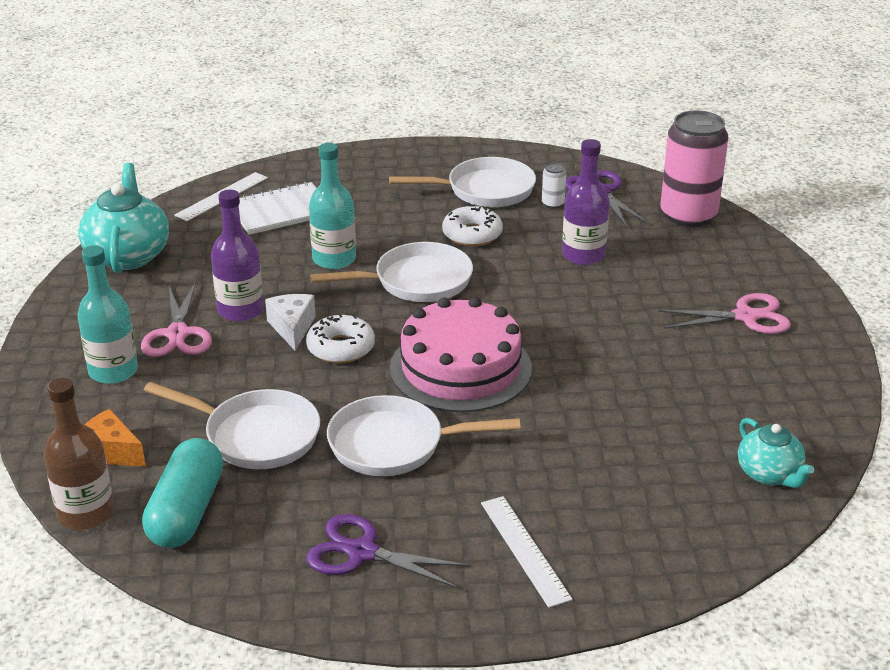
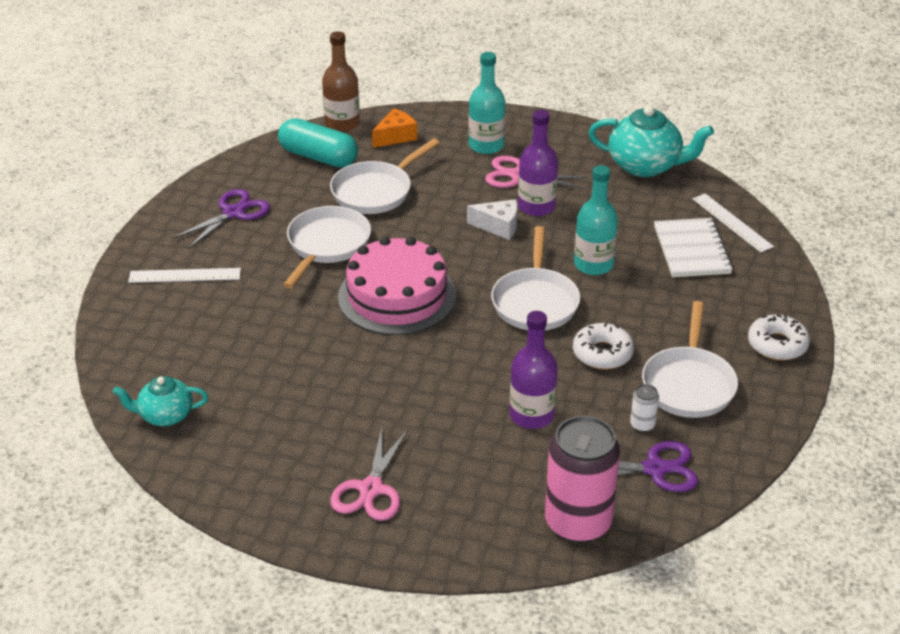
camera: 110 degrees right, 5 degrees up
white donut [306,313,375,364] -> white donut moved to [748,314,810,361]

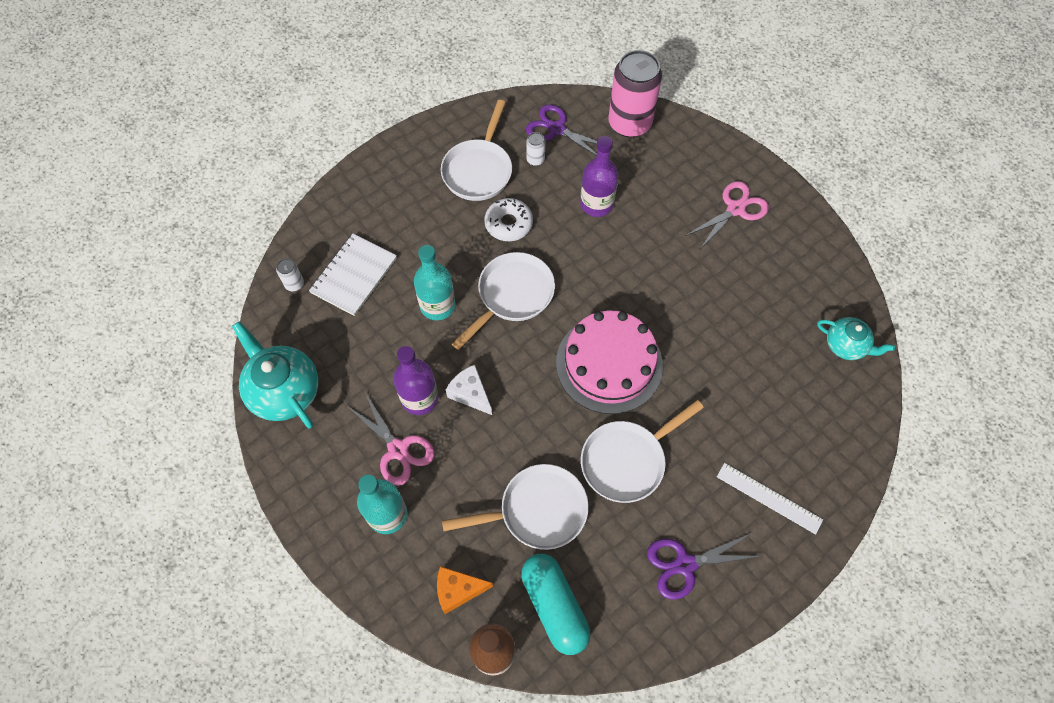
camera: 145 degrees left, 25 degrees up
white pan [642,301,738,418] -> white pan turned 150 degrees clockwise [441,100,512,201]
white ruler [692,193,774,253] -> white can [276,259,304,291]
white donut [748,314,810,361] -> none

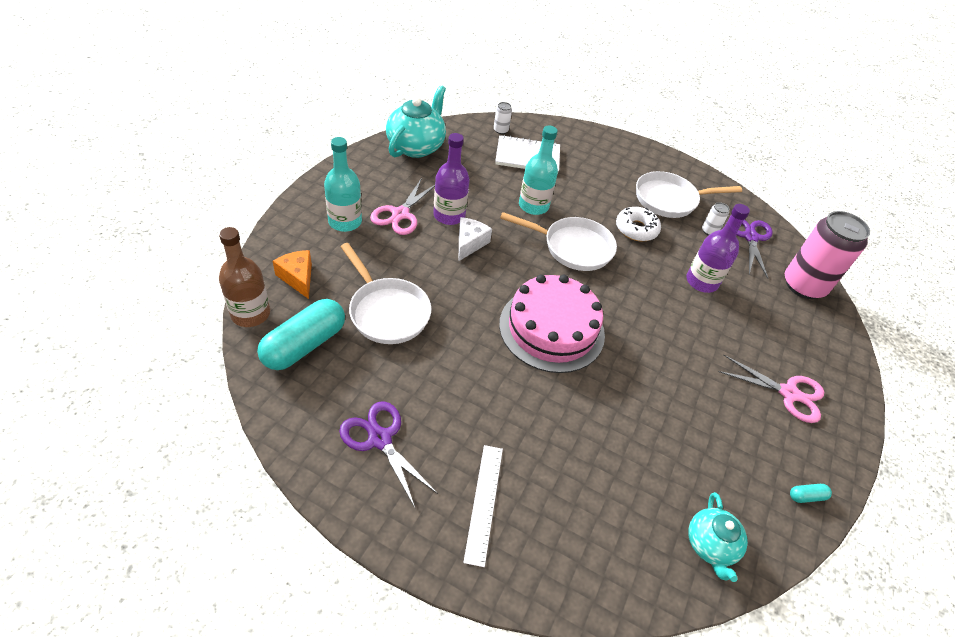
camera: 60 degrees right, 15 degrees down
white pan [581,400,704,503] -> none
none -> turquoise capsule [790,484,832,503]

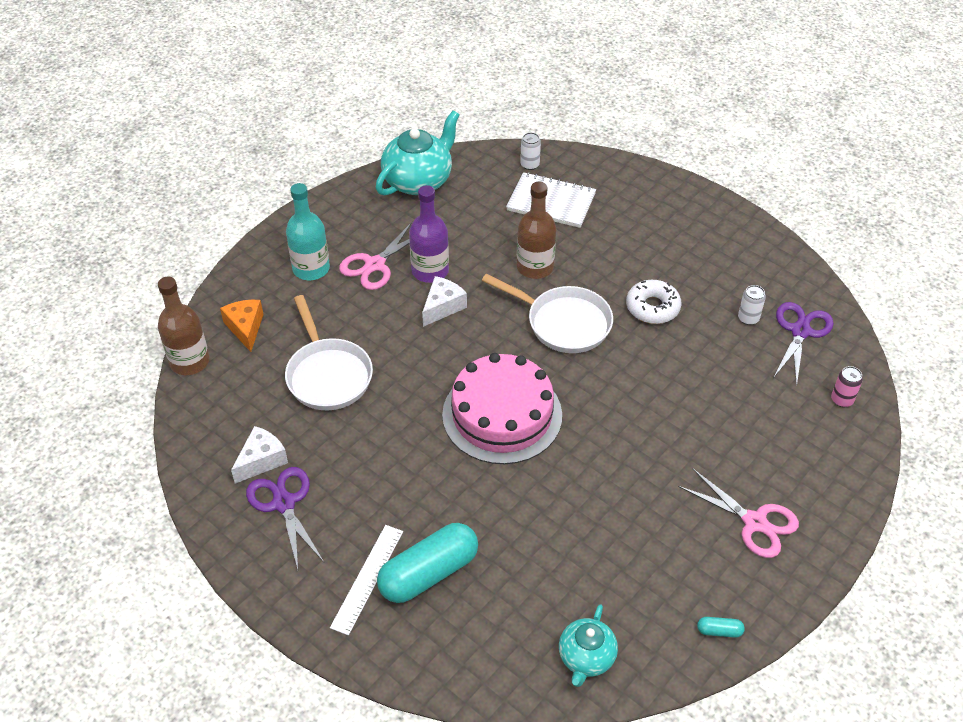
camera: 20 degrees right, 0 degrees up
turquoise capsule [257,299,345,370] -> turquoise capsule moved to [377,523,478,603]
turquoise bottle [519,125,558,215] -> brown bottle [517,182,556,279]
white pan [636,171,742,218] -> none
purple bottle [686,204,750,293] -> none
pink can [785,211,870,299] -> pink can [831,366,863,407], size x0.41
none -> white cheese [231,426,288,483]

